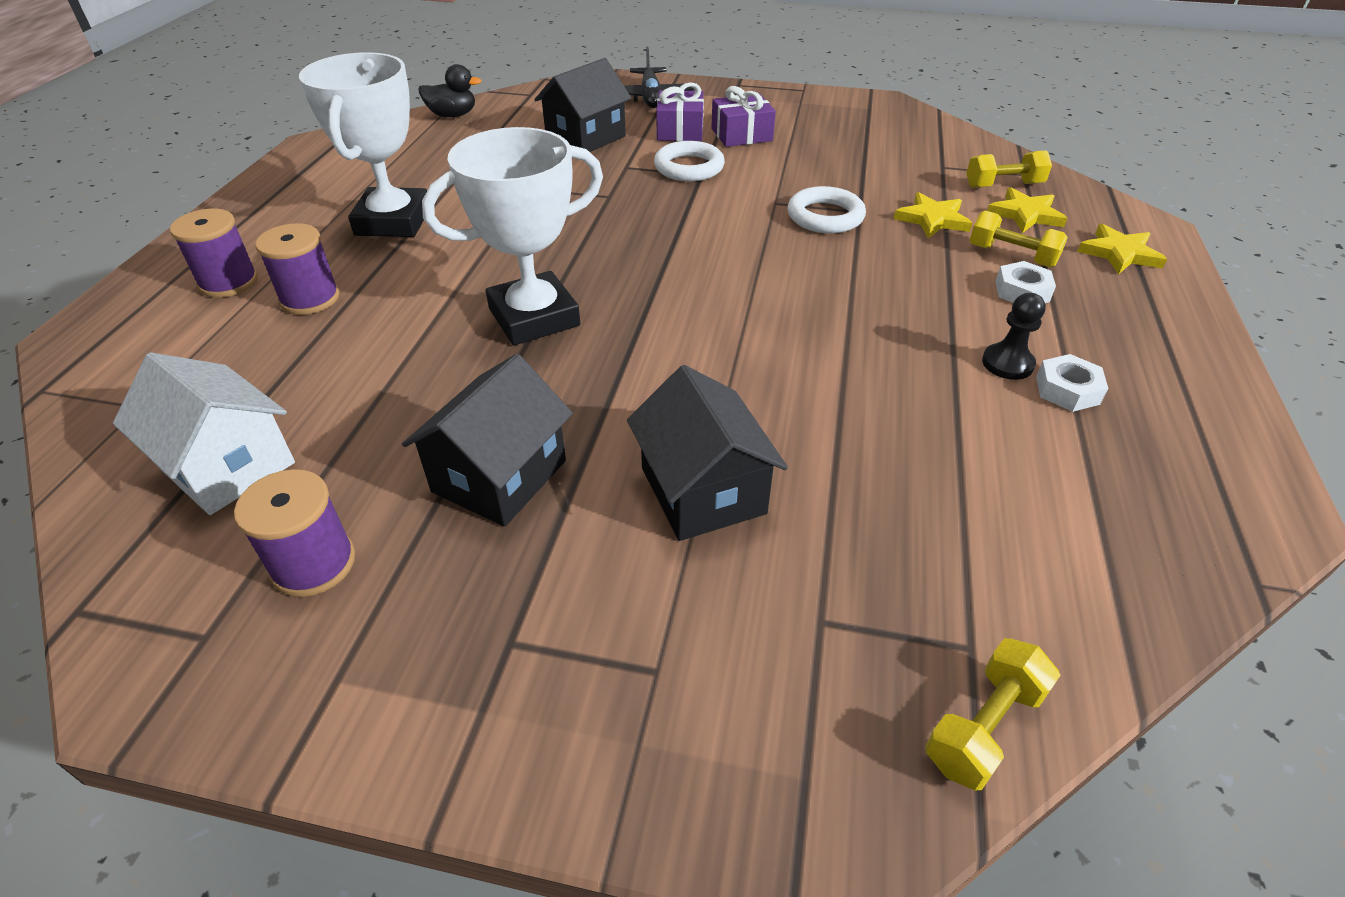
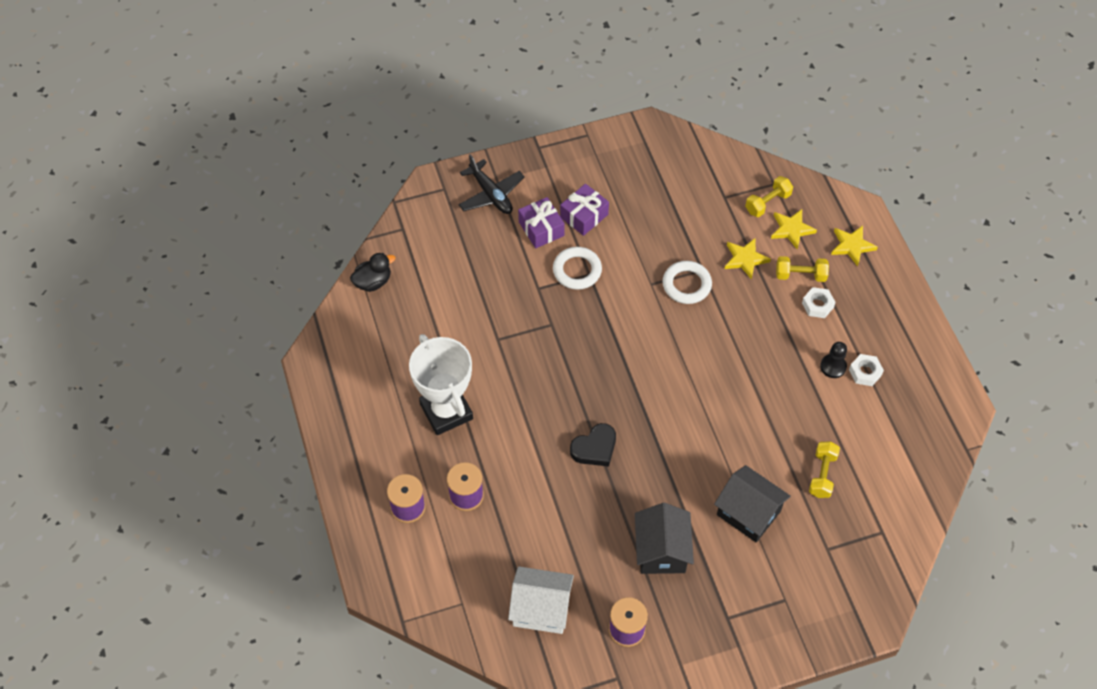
camera: 30 degrees left, 15 degrees up
white trophy [422,127,603,346] -> black heart [570,423,616,466]
black house [534,58,631,152] -> none
yellow dumbbell [925,638,1061,791] -> yellow dumbbell moved to [809,442,840,498]

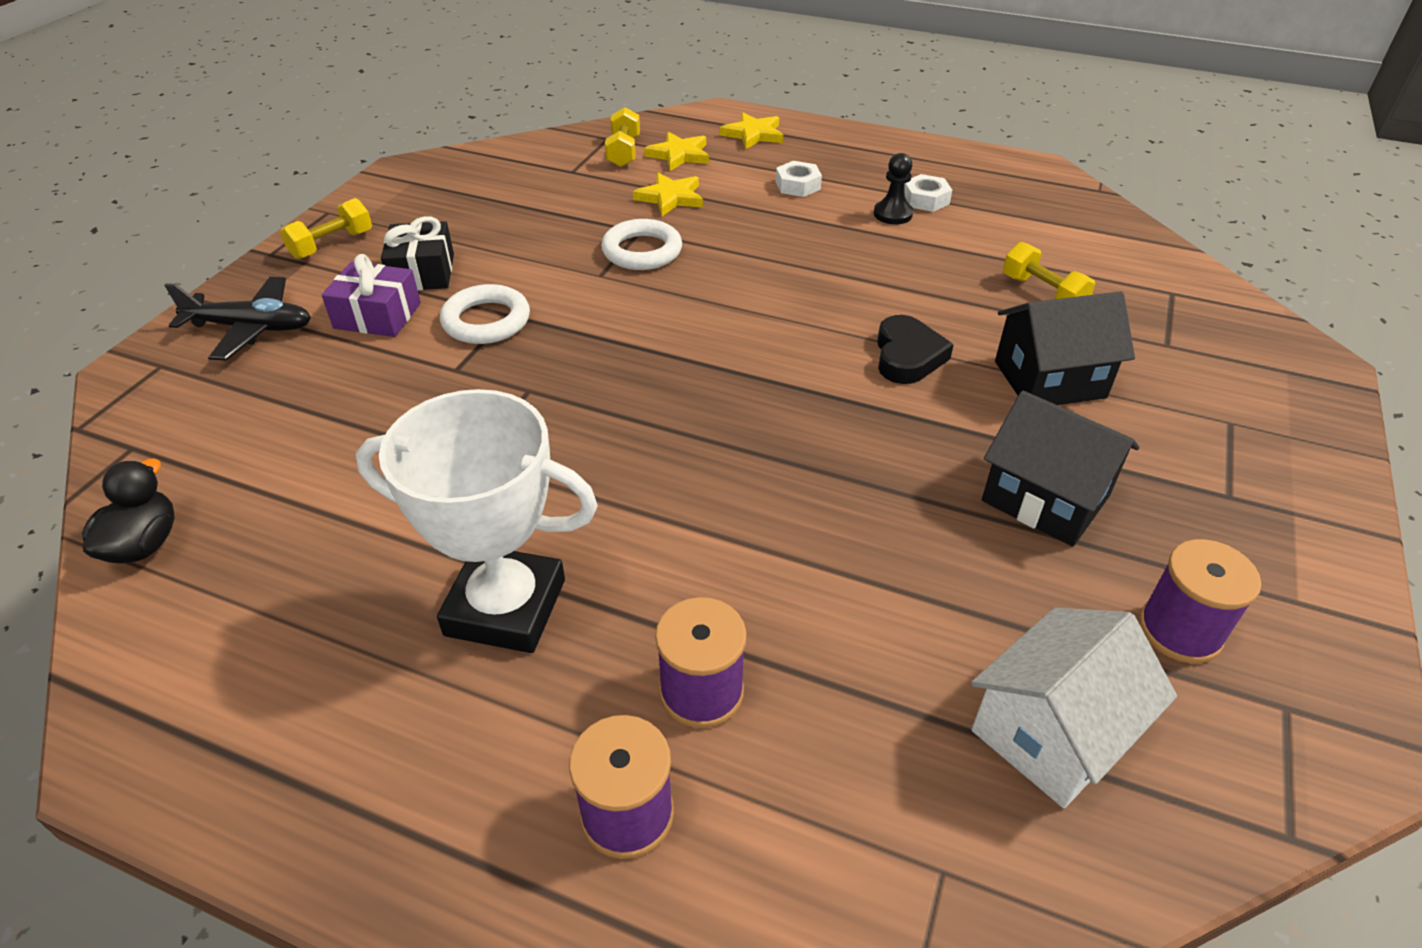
camera: 50 degrees left, 15 degrees down
purple gift [560,184,609,236] -> black gift [381,216,454,290]
black heart [570,423,616,466] -> black heart moved to [877,315,954,384]
yellow dumbbell [776,256,829,282] -> yellow dumbbell moved to [280,198,372,259]

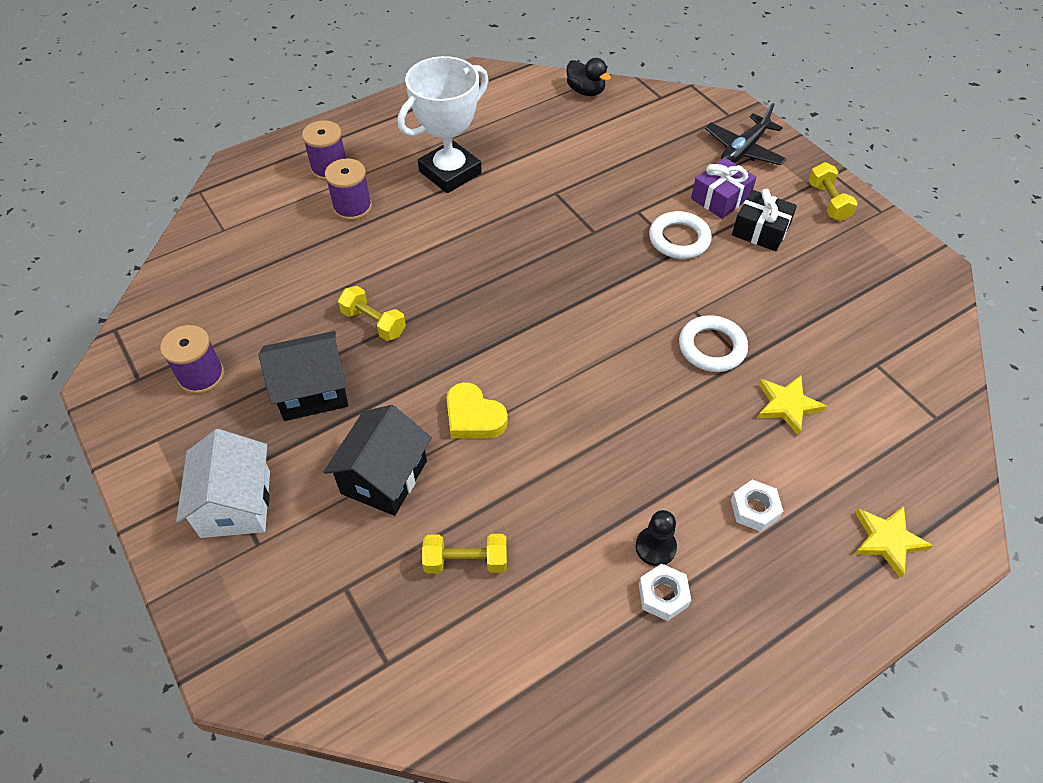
camera: 125 degrees right, 10 degrees up
yellow dumbbell [605,107,640,167] -> yellow dumbbell moved to [338,286,406,341]
yellow star [644,132,709,171] -> none
black heart [877,315,954,384] -> yellow heart [446,382,508,438]
white house [971,608,1177,808] -> white house moved to [176,429,270,538]

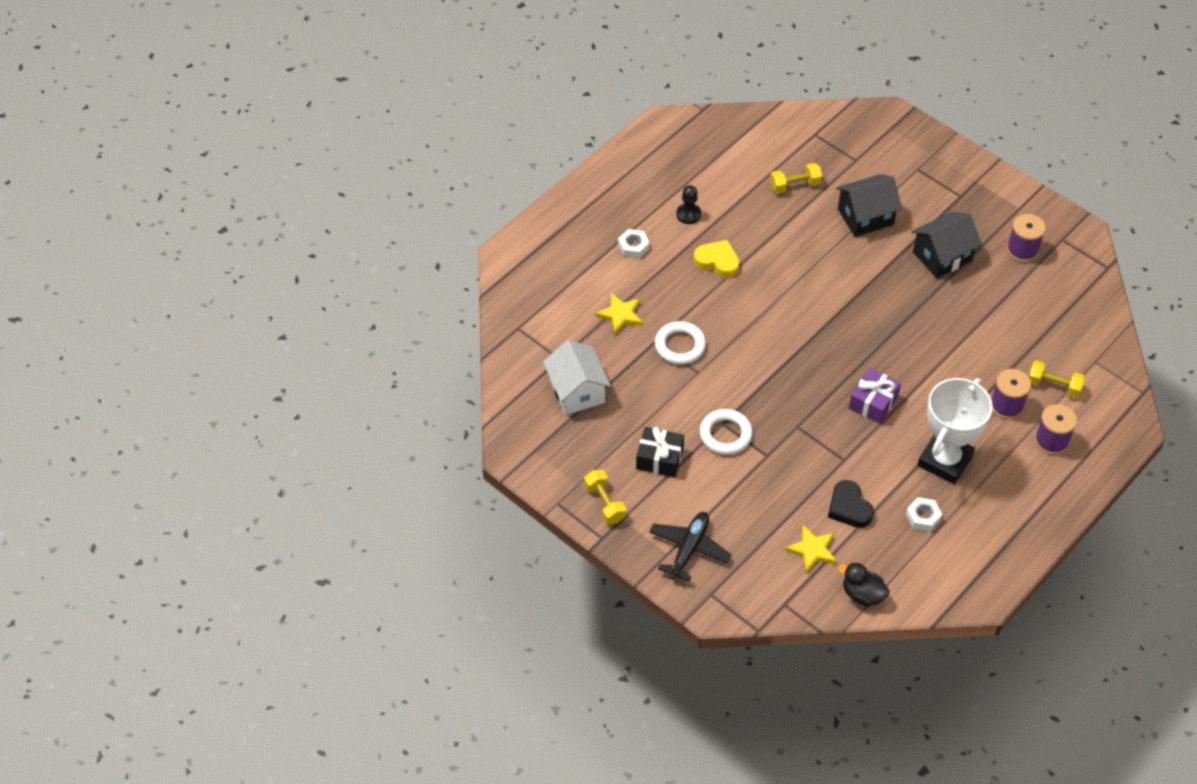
camera: 165 degrees right, 0 degrees up
white house [176,429,270,538] -> white house moved to [543,340,611,415]
black house [323,405,432,516] -> black house turned 60 degrees clockwise [836,174,902,237]
yellow dumbbell [338,286,406,341] -> yellow dumbbell moved to [1029,360,1085,398]
yellow heart [446,382,508,438] -> yellow heart moved to [694,240,740,278]
white nut [639,563,691,621] -> white nut moved to [906,497,942,532]
purple gift [691,157,757,219] -> purple gift moved to [849,368,901,424]
yellow star [855,506,933,578] -> yellow star moved to [785,525,837,573]
none -> black heart [828,480,874,528]

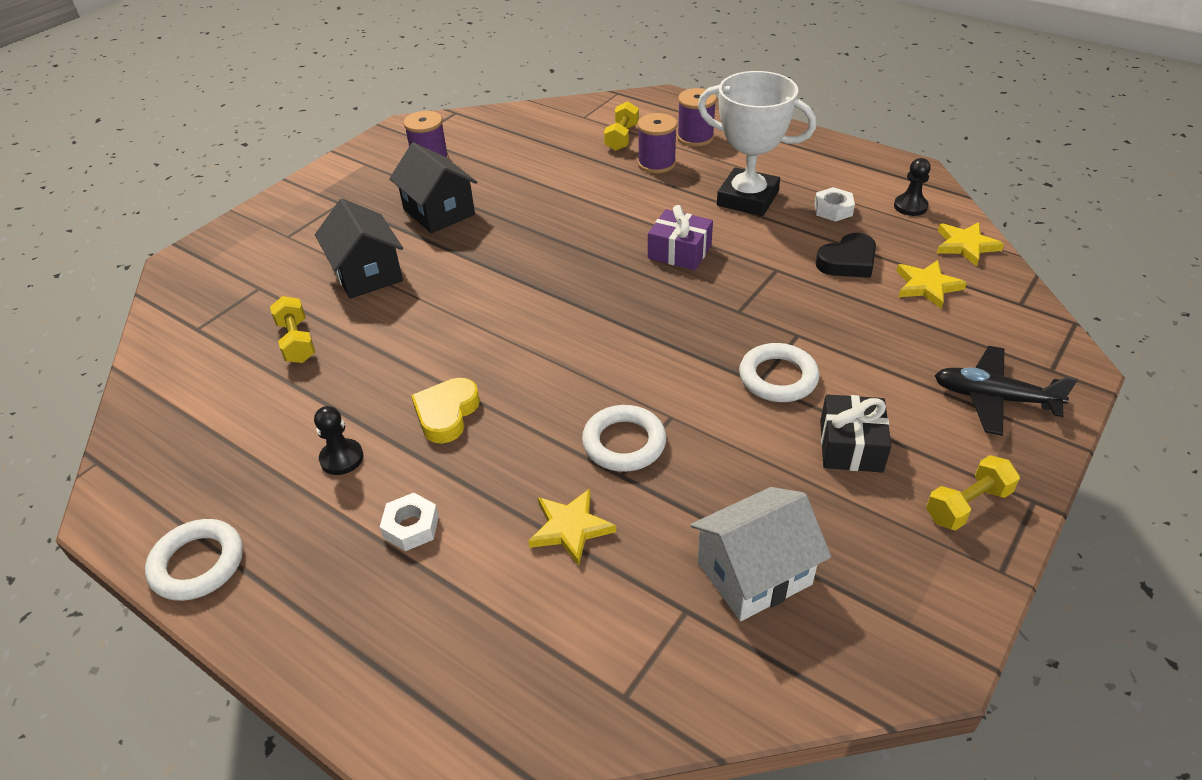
camera: 95 degrees left, 10 degrees down
black duck [838,562,889,607] -> yellow star [937,222,1004,266]
none -> white ring [145,519,243,601]
none -> black pawn [894,158,931,216]

